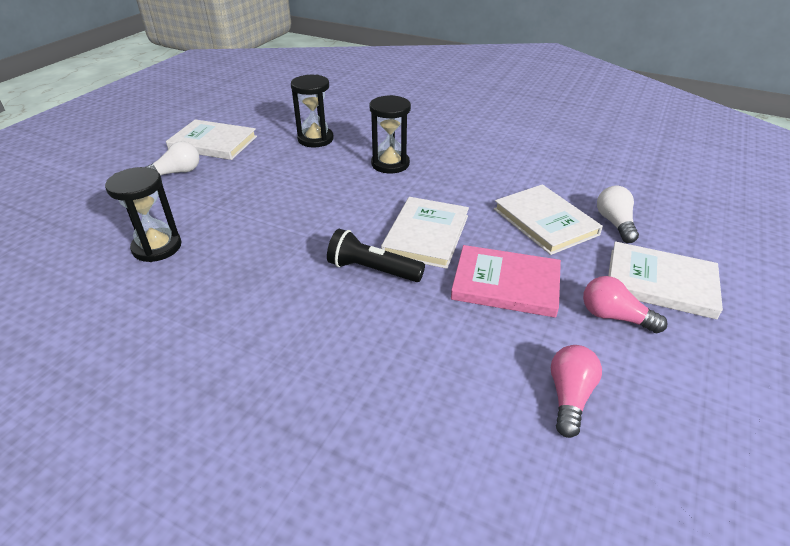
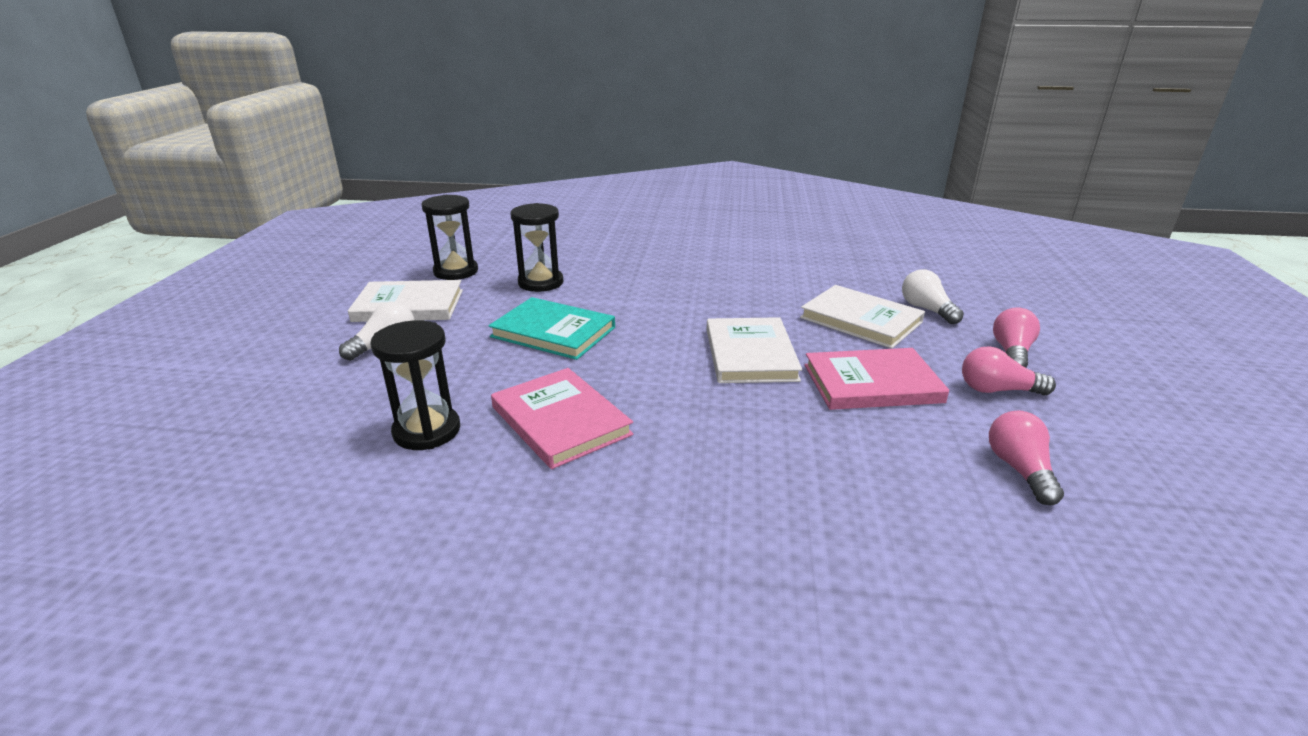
camera: 20 degrees left, 10 degrees down
black flashlight [327,229,425,282] -> none
black hourglass [370,95,411,173] -> black hourglass moved to [421,195,478,280]
white book [608,241,723,319] -> pink light bulb [993,307,1040,368]
none -> turquoise book [488,297,615,360]
none -> pink book [491,368,633,469]

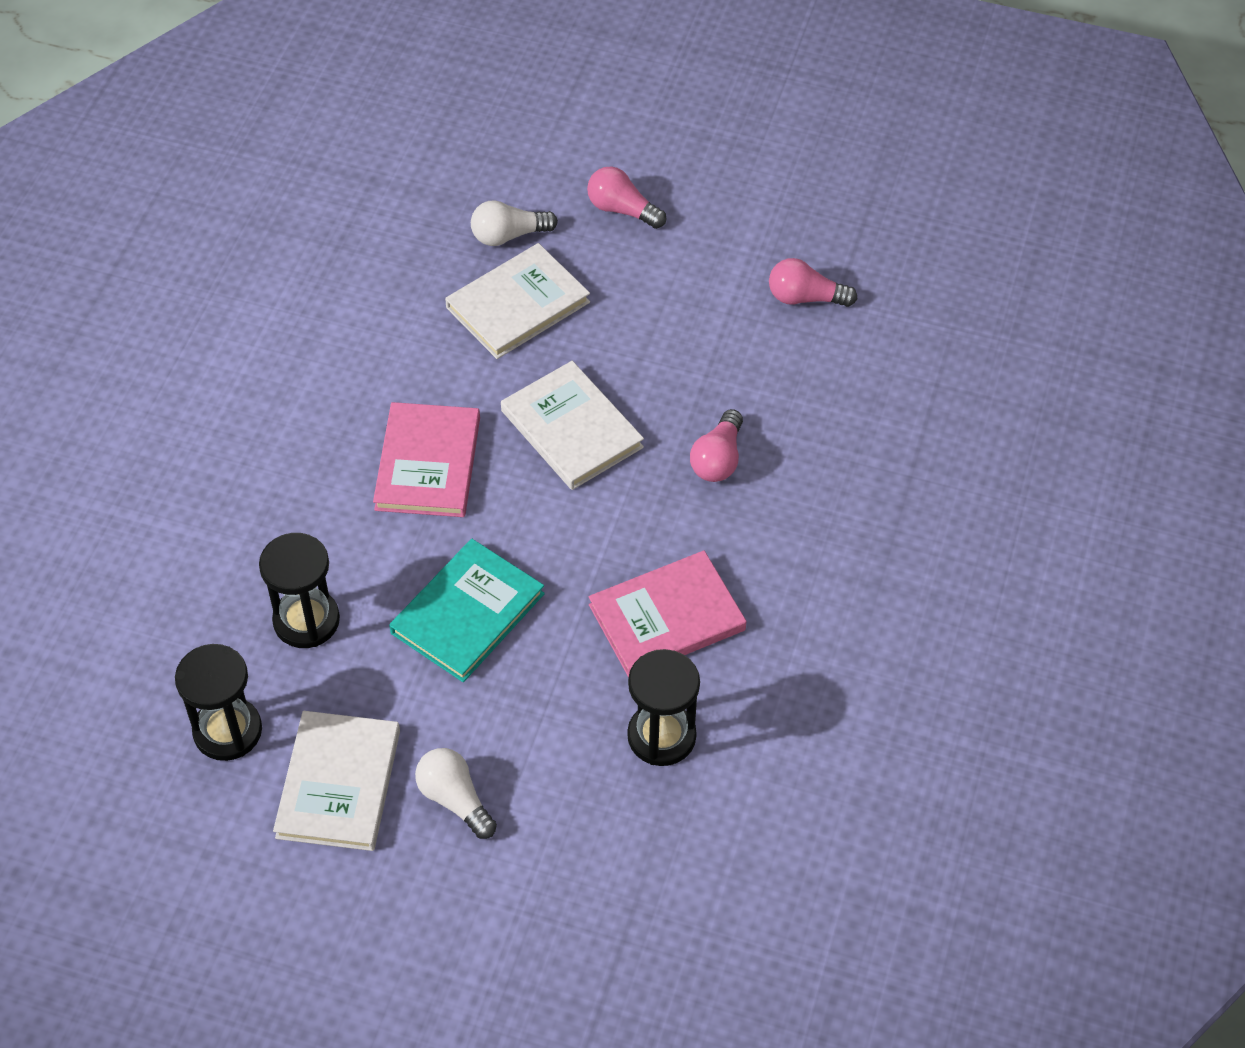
camera: 80 degrees left, 25 degrees up
white book [706,317,802,383] -> white book turned 45 degrees clockwise [501,361,644,490]
pink book [805,348,949,410] -> pink book moved to [373,402,480,517]
pink light bulb [962,346,1056,395] -> pink light bulb moved to [690,409,743,482]

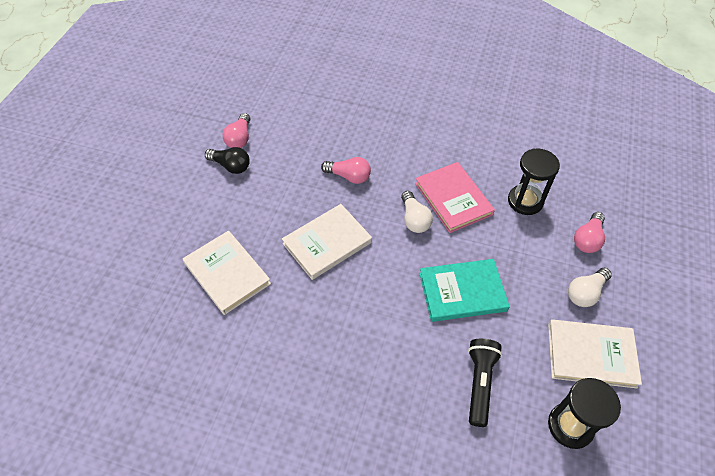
camera: 90 degrees left, 0 degrees up
black hourglass [259,533,340,648] -> black flashlight [468,339,502,427]
pink book [373,402,480,517] -> none
turquoise book [389,539,545,682] -> turquoise book turned 45 degrees counterclockwise [419,259,510,322]
white light bulb [471,200,558,246] -> white light bulb moved to [401,191,433,233]
pink light bulb [587,167,666,229] -> pink light bulb moved to [574,212,605,253]
none -> black light bulb [205,147,250,174]

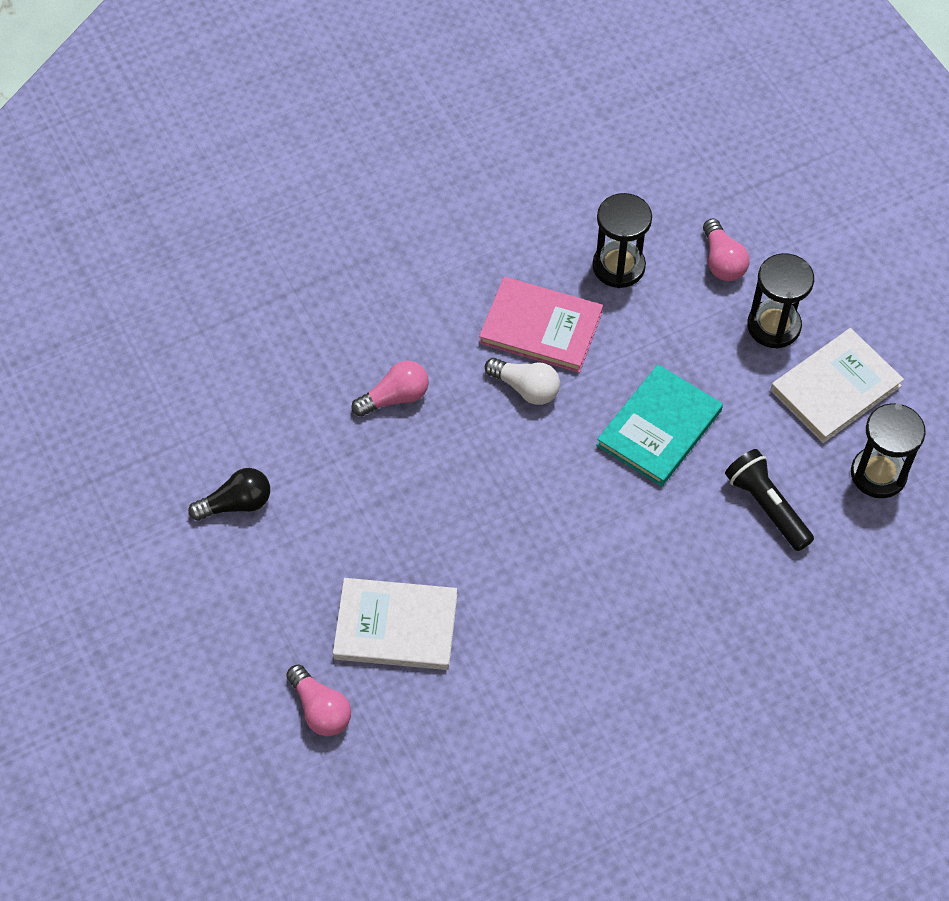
camera: 45 degrees left, 5 degrees up
pink light bulb [223,113,250,148] -> pink light bulb moved to [286,664,351,736]
white book [282,204,372,280] -> none
white light bulb [568,268,612,307] -> black hourglass [747,253,814,349]

